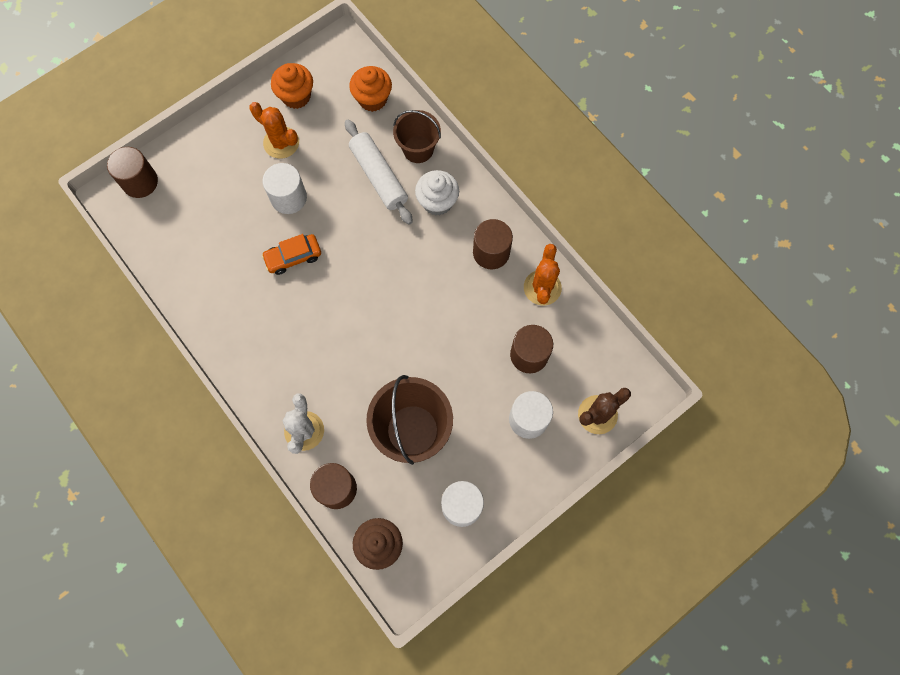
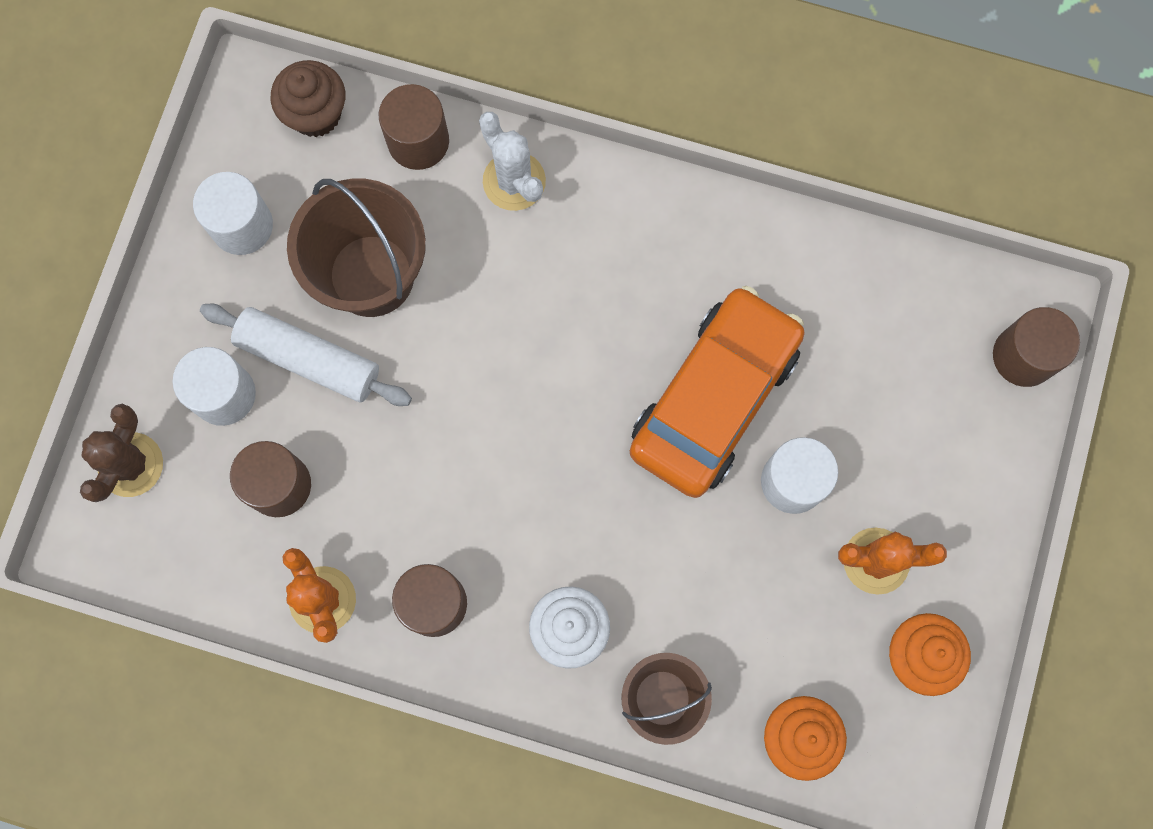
camera: 145 degrees right, 5 degrees up
orange car [261,234,321,275] -> orange car [630,286,805,498], size x2.13
white rolling pin [345,120,413,225] -> white rolling pin moved to [200,304,412,406]

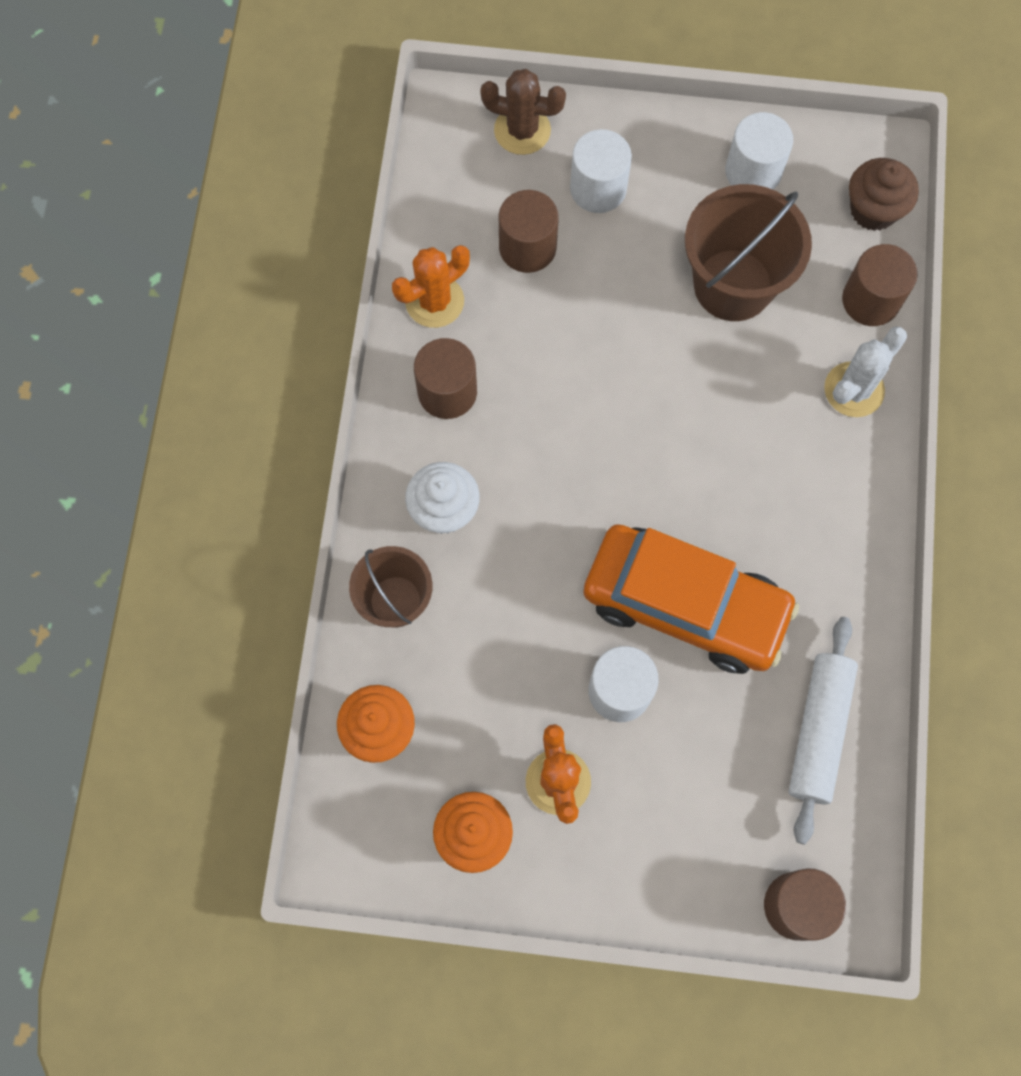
camera: 80 degrees right, 5 degrees down
white rolling pin [200,304,412,406] -> white rolling pin moved to [789,617,858,844]

